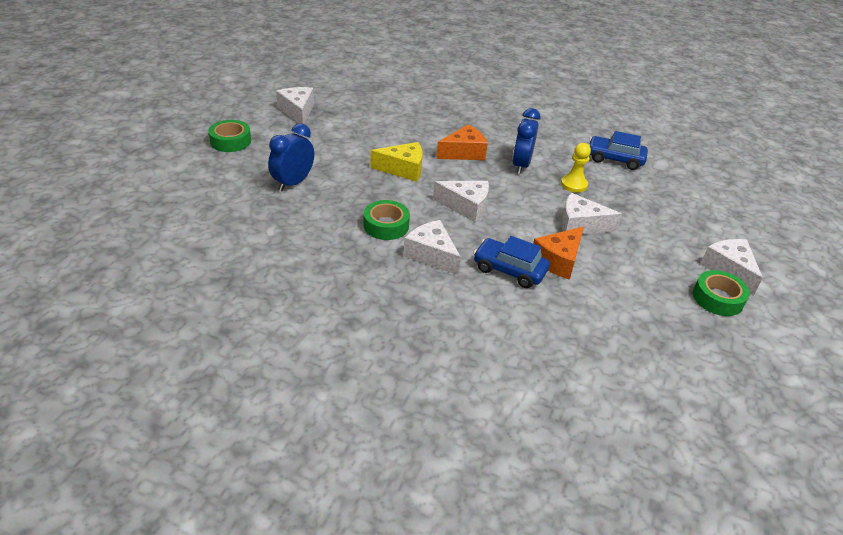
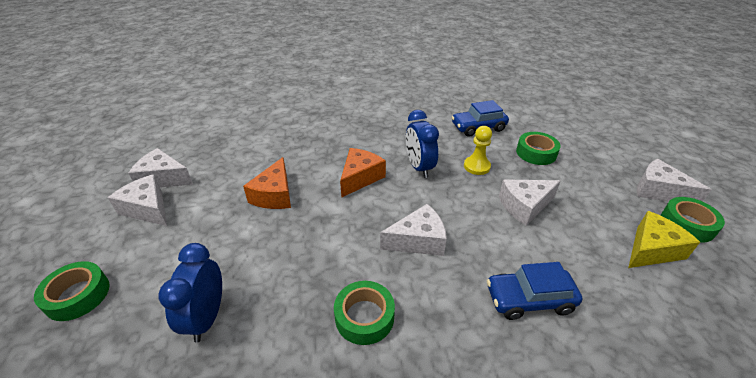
camera: 30 degrees left, 0 degrees up
yellow cheese [370,142,422,182] -> yellow cheese moved to [628,211,700,268]
white cheese [403,220,461,275] -> white cheese moved to [129,148,193,188]
orange cheese [533,226,584,280] -> orange cheese moved to [243,157,291,209]
none -> green tape [516,132,561,165]

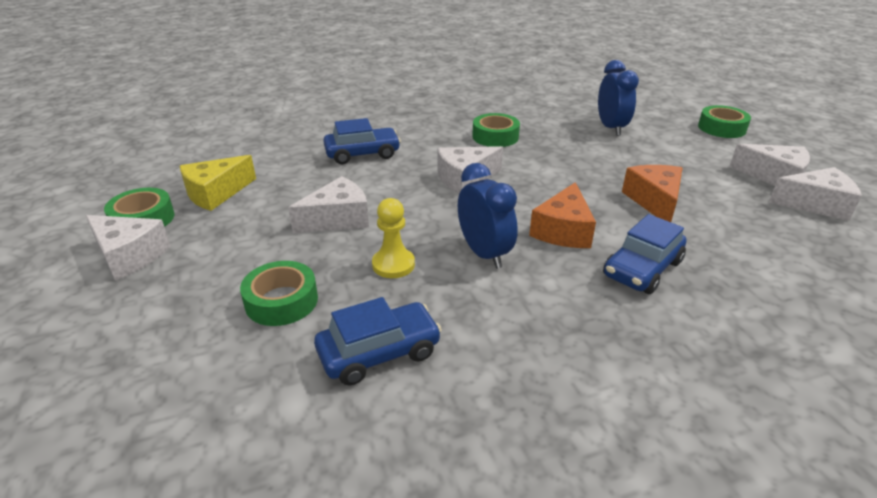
camera: 170 degrees right, 5 degrees down
none -> blue car [603,214,687,294]

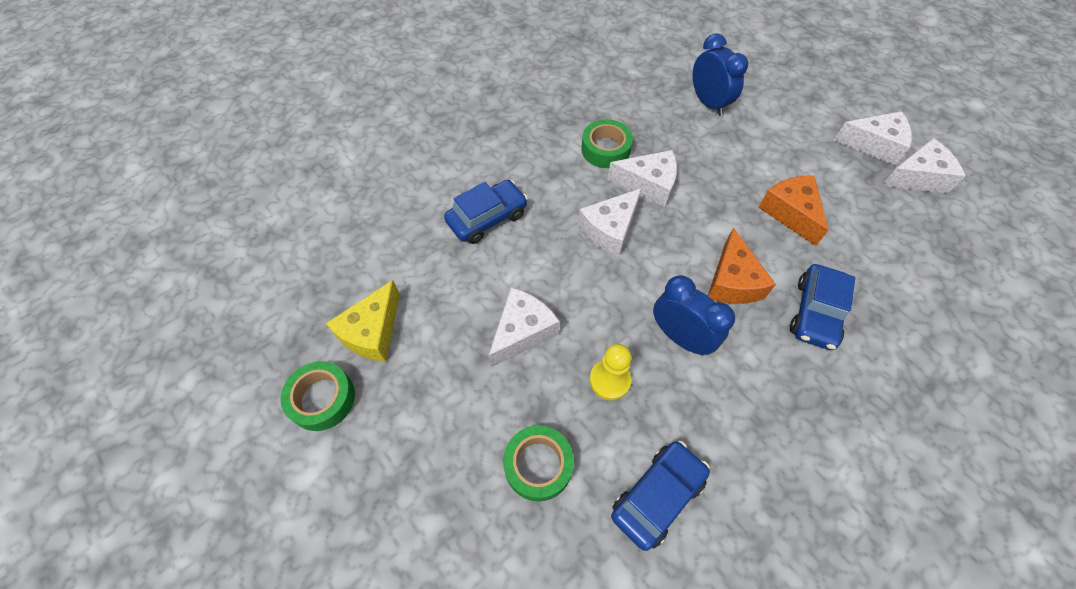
camera: 20 degrees left, 25 degrees up
white cheese [85,215,171,280] -> white cheese moved to [607,150,677,207]
green tape [698,105,751,138] -> none

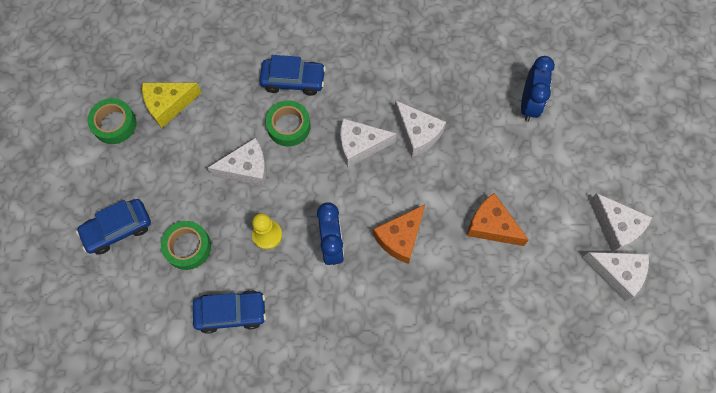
camera: 40 degrees right, 10 degrees up
green tape [581,119,633,168] -> green tape moved to [265,100,311,147]
orange cheese [758,175,829,246] -> orange cheese turned 75 degrees counterclockwise [467,193,529,246]
blue car [790,264,855,350] -> blue car moved to [76,199,151,255]

